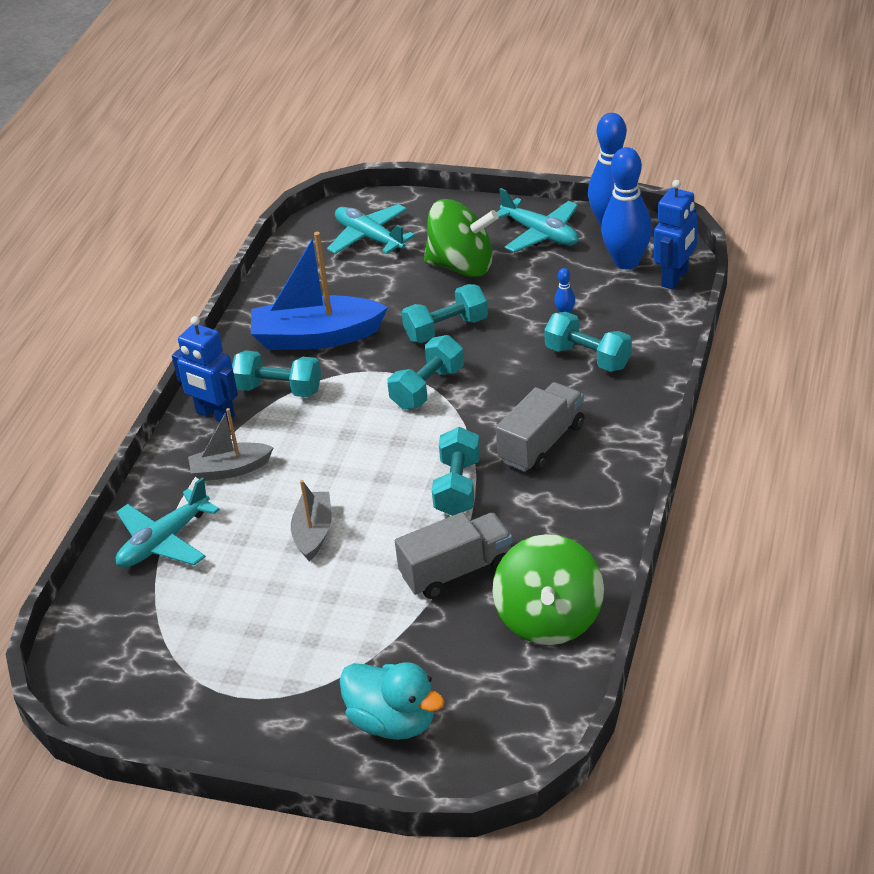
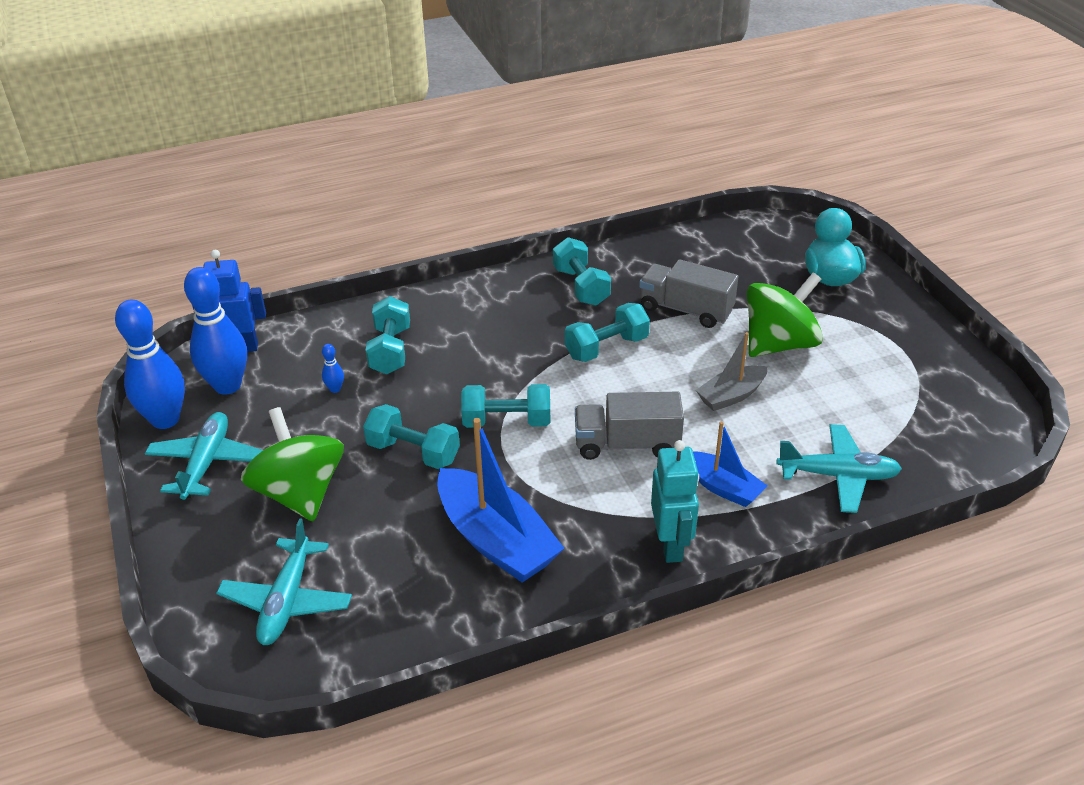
camera: 130 degrees left, 0 degrees up
blue robot [172,316,238,423] -> turquoise robot [651,440,699,563]
grey boat [188,408,274,481] -> blue boat [693,421,768,507]
turquoise dumbbell [232,350,321,397] -> turquoise dumbbell moved to [553,237,611,306]
green spinning top [492,534,604,645] -> green spinning top moved to [747,273,823,357]
grey truck [496,382,584,472] -> grey truck moved to [575,392,684,460]

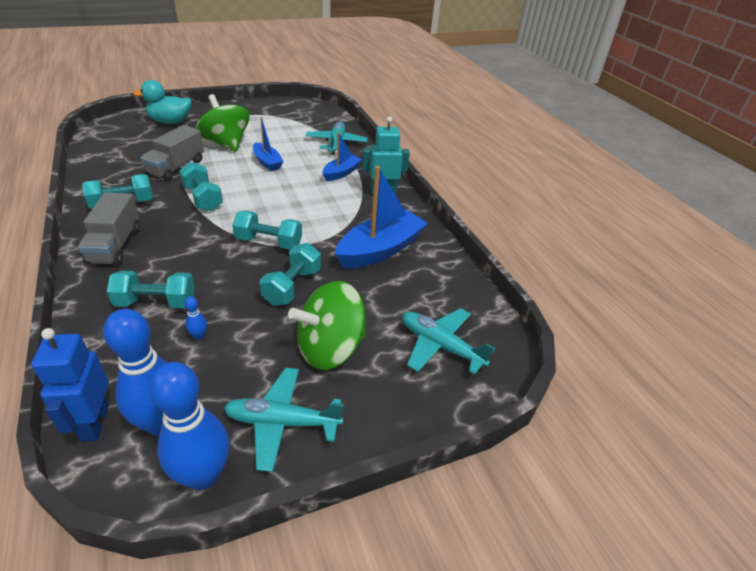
camera: 95 degrees left, 0 degrees up
turquoise plane [216,518,352,645] -> turquoise plane turned 150 degrees counterclockwise [402,308,495,375]
turquoise dumbbell [461,384,550,428] -> turquoise dumbbell turned 75 degrees counterclockwise [232,211,302,250]
grey truck [575,392,684,460] -> grey truck moved to [78,192,140,265]
grey boat [696,332,768,411] -> blue boat [253,117,284,171]

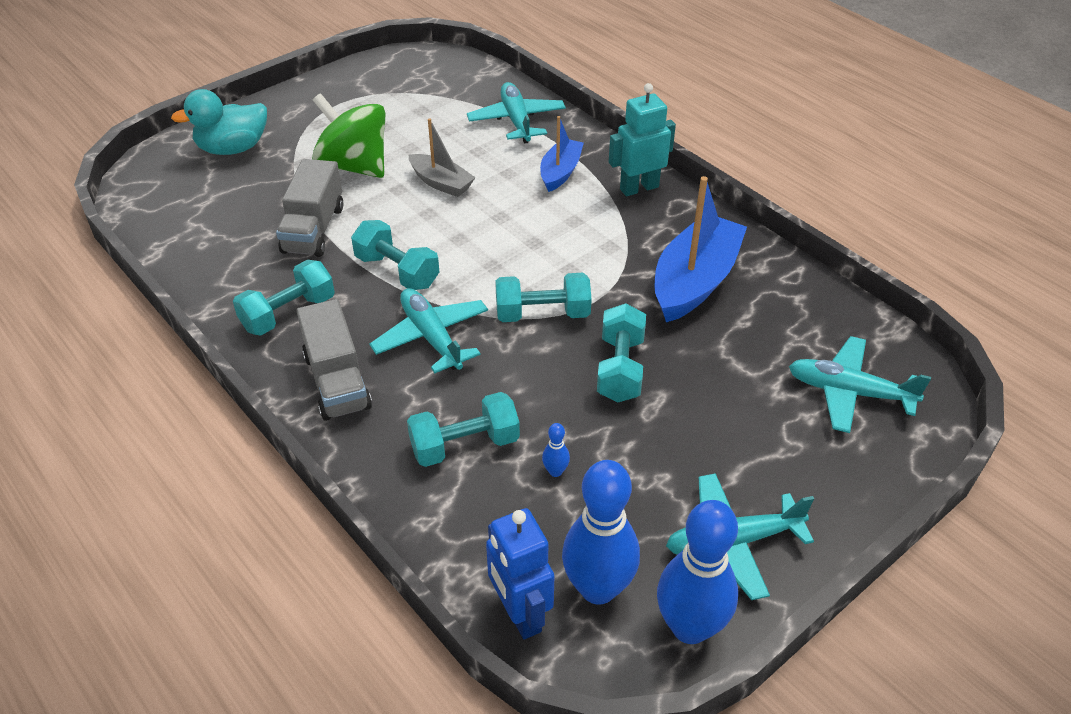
camera: 15 degrees left, 5 degrees up
blue boat [253,117,284,171] -> grey boat [409,118,476,197]
green spinning top [288,281,366,370] -> none
none -> turquoise plane [369,288,488,373]

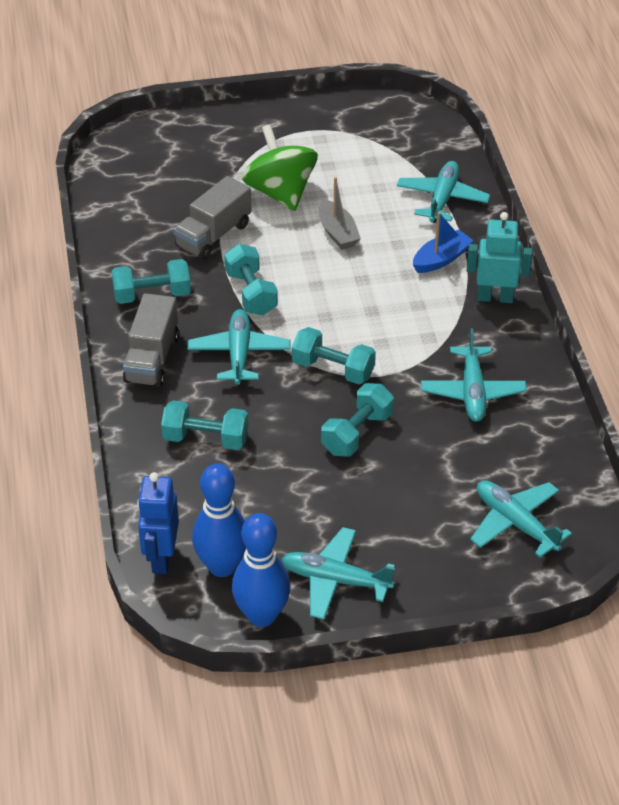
camera: 30 degrees right, 0 degrees up
turquoise duck [171,89,267,155] -> none
blue bowling pin [542,423,570,477] -> none
blue boat [655,176,747,322] -> turquoise plane [421,329,527,422]

